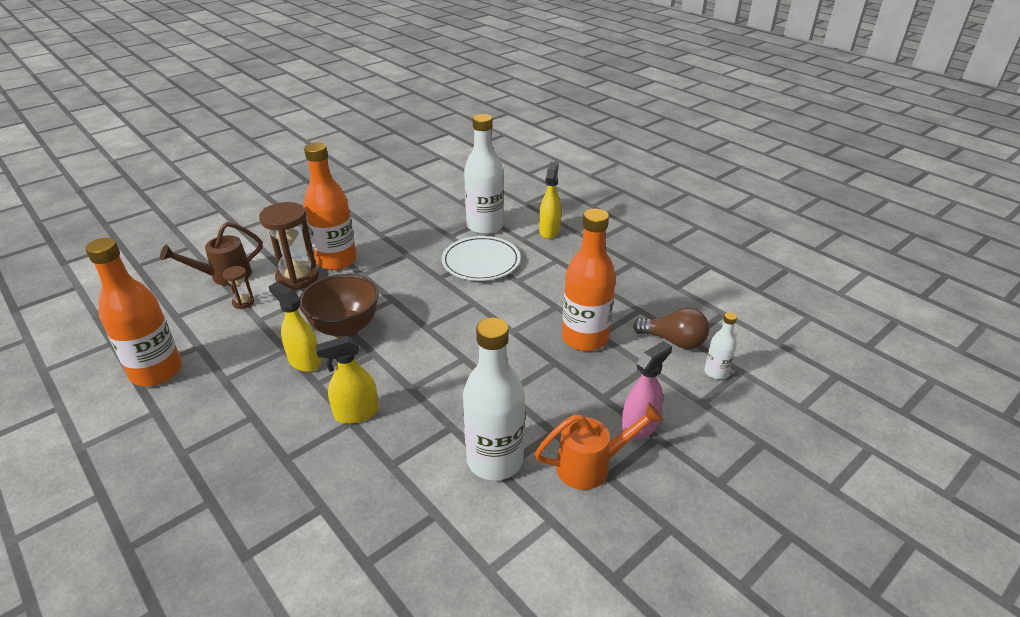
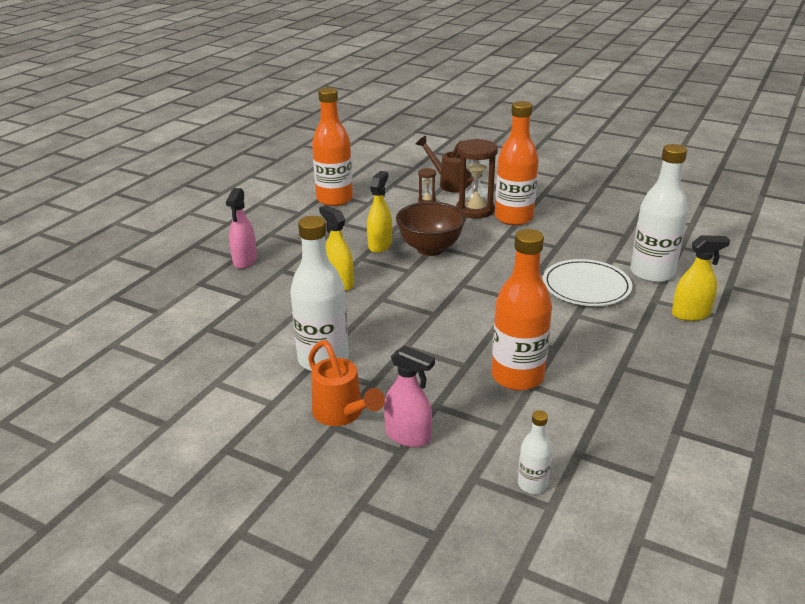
camera: 70 degrees right, 5 degrees down
brown light bulb [633,308,709,349] -> none
none -> pink spray bottle [226,188,257,269]

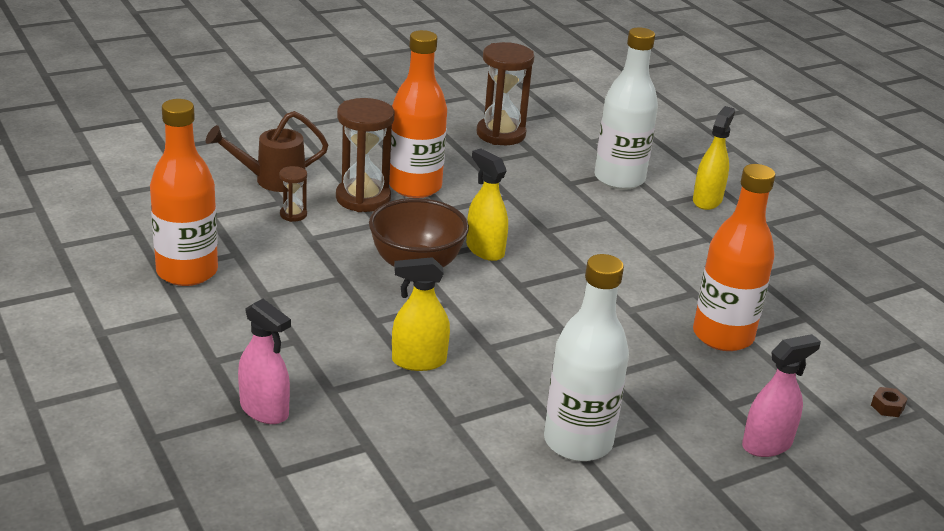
camera: 60 degrees left, 0 degrees up
orange watering can [308,340,385,426] -> none
yellow spray bottle [367,171,392,253] -> yellow spray bottle moved to [466,148,508,261]
white bottle [518,410,552,494] -> brown nut [871,387,908,417]
white plate [543,259,632,306] -> none
none -> brown hourglass [477,42,534,145]

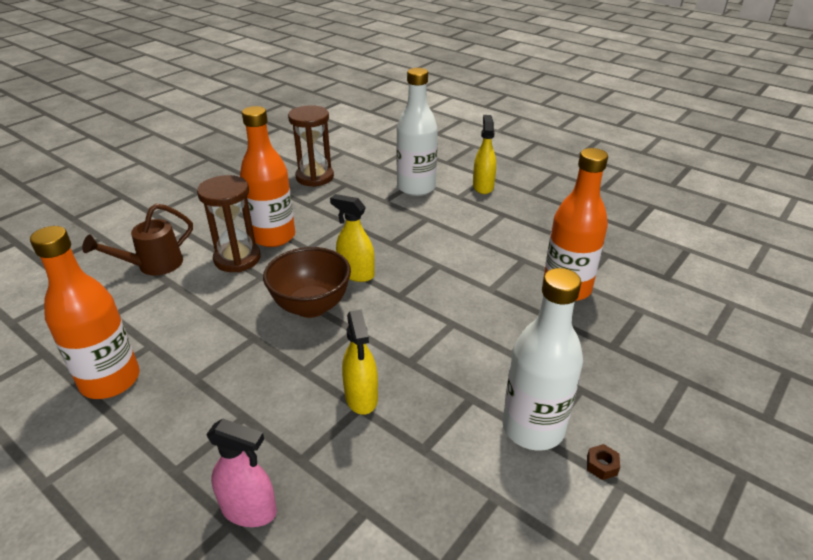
camera: 20 degrees left, 5 degrees up
brown hourglass [279,166,307,222] -> none
yellow spray bottle [392,257,450,371] -> yellow spray bottle turned 75 degrees counterclockwise [342,310,378,415]
pink spray bottle [742,334,821,457] -> none
brown nut [871,387,908,417] -> brown nut moved to [587,444,620,480]

